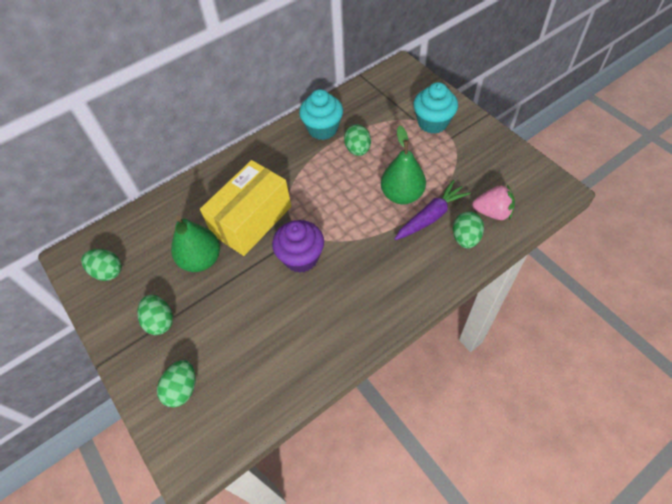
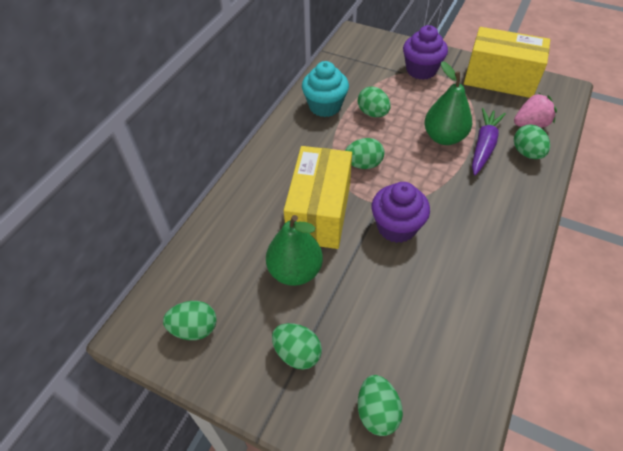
camera: 30 degrees left, 5 degrees down
turquoise cupcake [413,82,458,134] -> purple cupcake [403,25,448,80]
none -> green egg [345,138,385,169]
none -> yellow box [464,27,550,98]

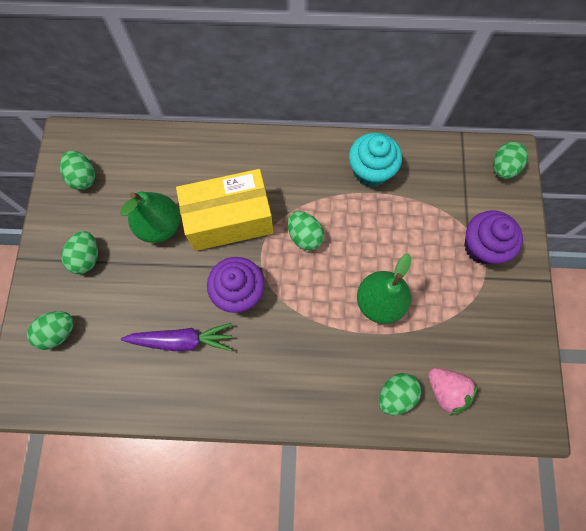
camera: 65 degrees right, 20 degrees up
green egg [358,87,390,117] -> green egg moved to [493,142,528,179]
yellow box [464,27,550,98] -> none
purple carrot [472,108,506,175] -> purple carrot moved to [121,323,232,351]

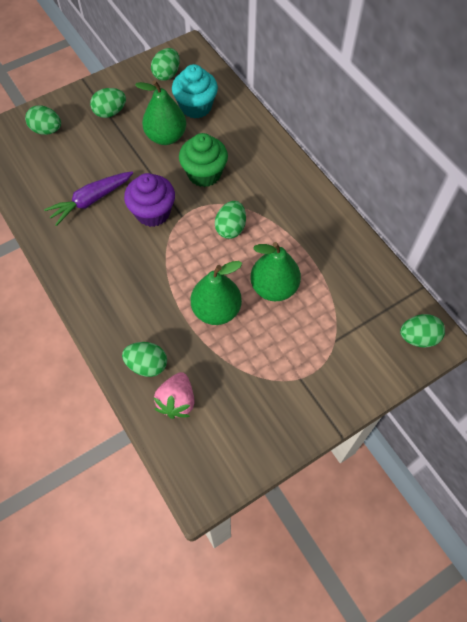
camera: 55 degrees right, 10 degrees down
purple carrot [121,323,232,351] -> purple carrot turned 90 degrees clockwise [44,171,133,226]
yellow box [176,169,273,251] -> green cupcake [179,133,228,187]
turquoise cupcake [349,133,402,187] -> turquoise cupcake moved to [172,64,218,119]
purple cupcake [464,210,523,264] -> none
none -> green pear [250,242,301,301]

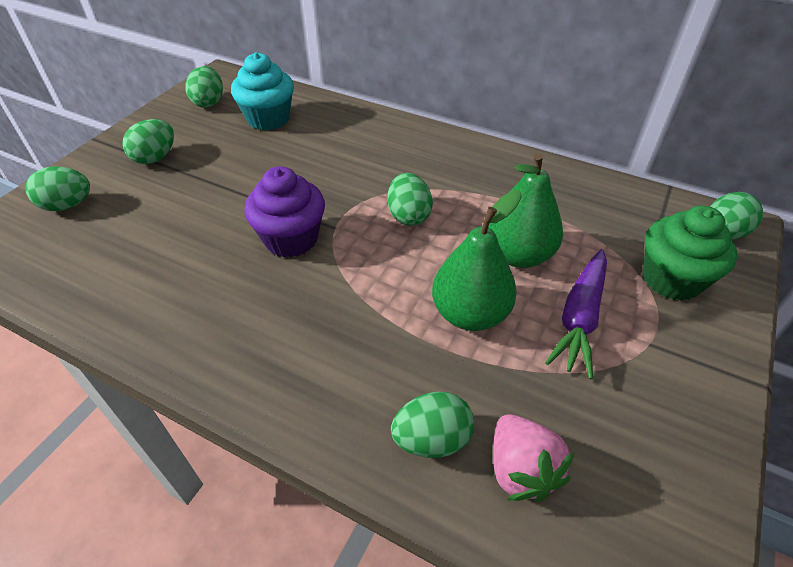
camera: 30 degrees left, 15 degrees down
purple carrot [44,171,133,226] -> purple carrot moved to [545,249,607,379]
green pear [135,80,186,145] -> none
green cupcake [179,133,228,187] -> green cupcake moved to [643,206,738,301]

